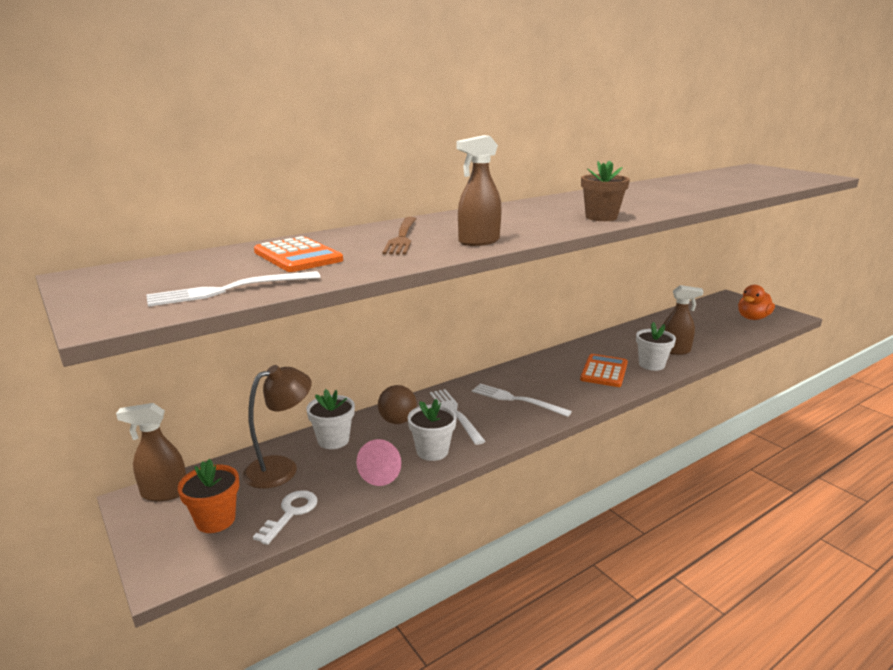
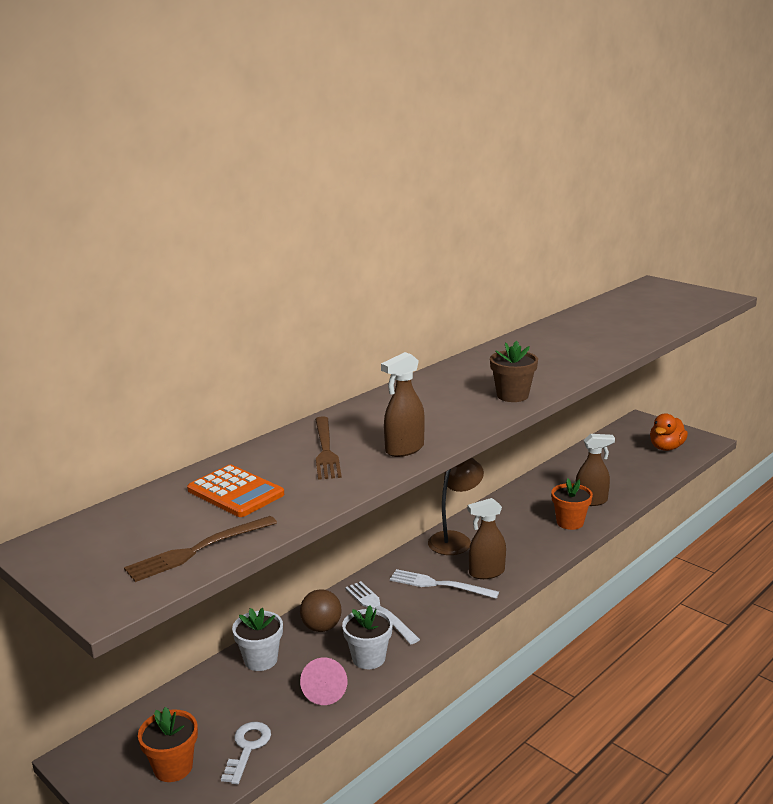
camera: 10 degrees left, 0 degrees up
brown spray bottle [116,403,186,501] -> brown spray bottle moved to [468,498,506,579]
white fork [146,271,320,307] -> brown fork [124,516,277,582]
brown lamp [243,365,312,488] -> brown lamp moved to [428,458,484,555]
orange calculator [580,354,628,387] -> none
white flower pot [636,322,676,371] -> orange flower pot [551,478,593,530]

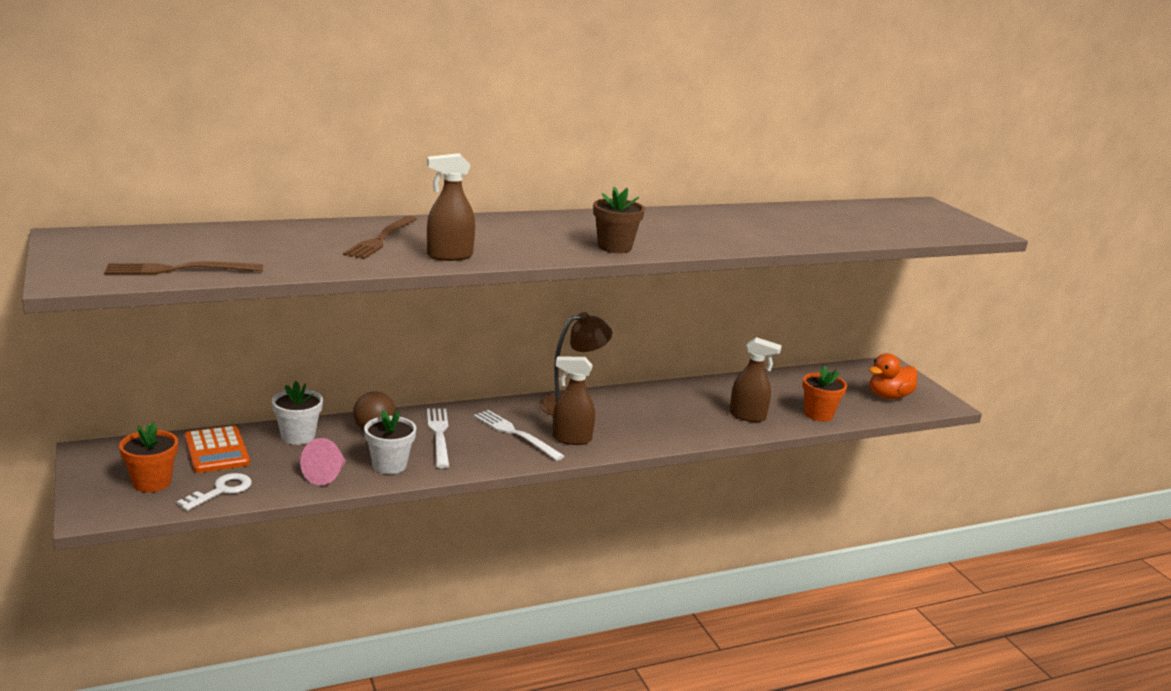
camera: 20 degrees right, 0 degrees up
orange calculator [187,465,284,517] -> orange calculator moved to [185,426,250,473]
orange flower pot [551,478,593,530] -> orange flower pot moved to [802,366,847,422]

